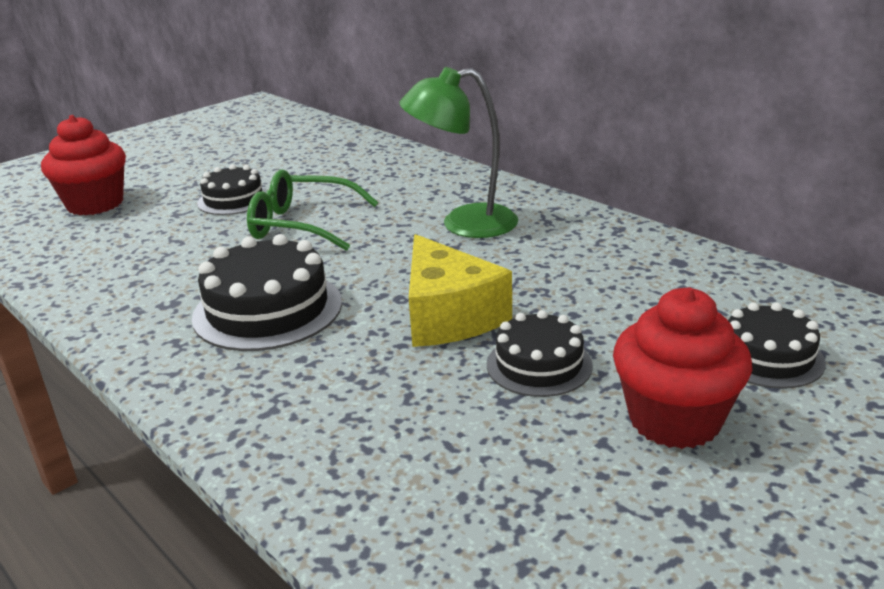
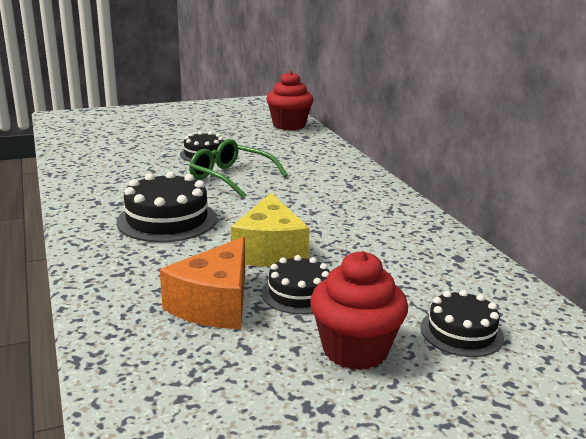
camera: 20 degrees right, 5 degrees down
red cupcake [41,115,126,215] -> red cupcake moved to [266,71,313,130]
green lamp [399,67,518,238] -> none
none -> orange cheese [160,237,245,329]

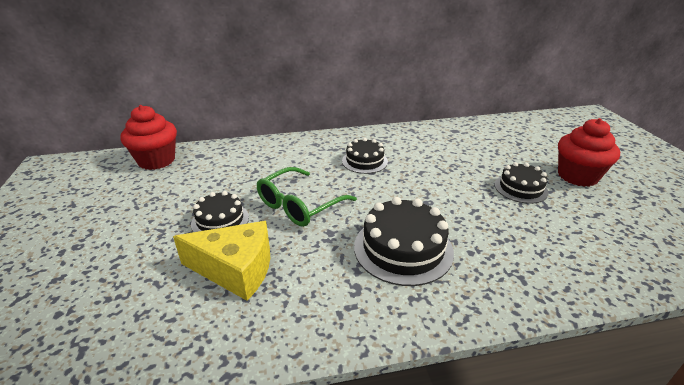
camera: 80 degrees left, 10 degrees up
orange cheese [160,237,245,329] -> none
yellow cheese [231,193,310,267] -> yellow cheese moved to [173,221,270,301]
black cake [421,290,504,357] -> black cake moved to [342,138,388,174]

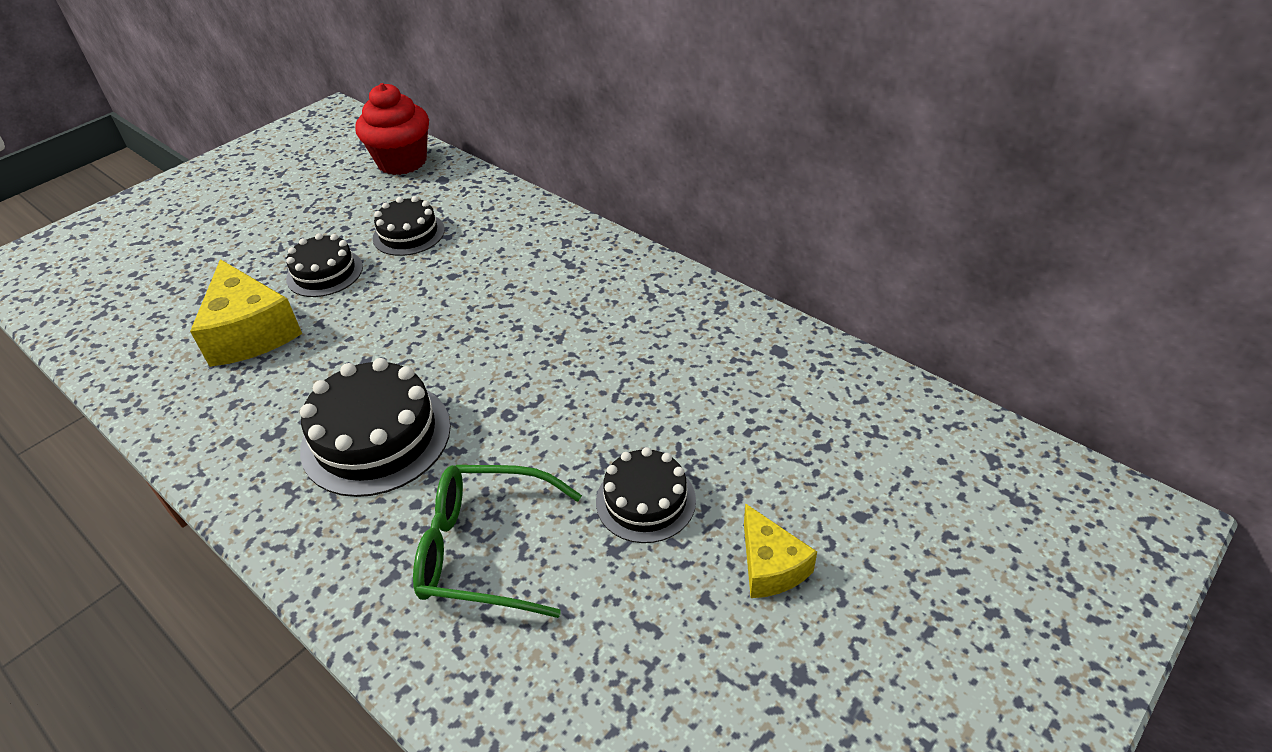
camera: 55 degrees right, 10 degrees up
green glasses [257,167,357,227] -> green glasses moved to [413,465,582,618]
black cake [342,138,388,174] -> black cake moved to [373,196,445,256]
red cupcake [558,118,620,187] -> yellow cheese [744,503,817,598]

